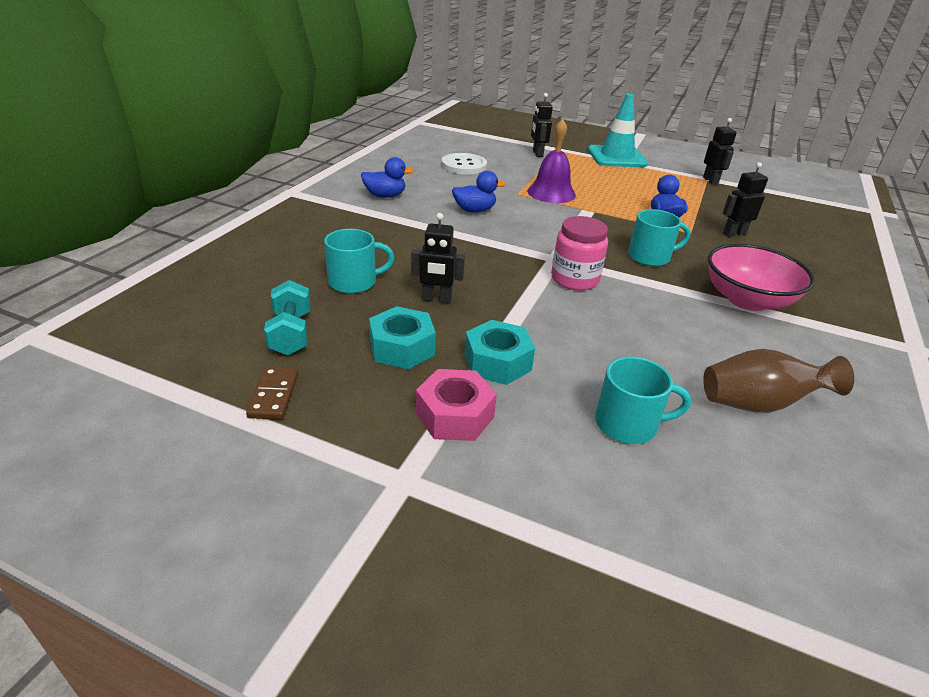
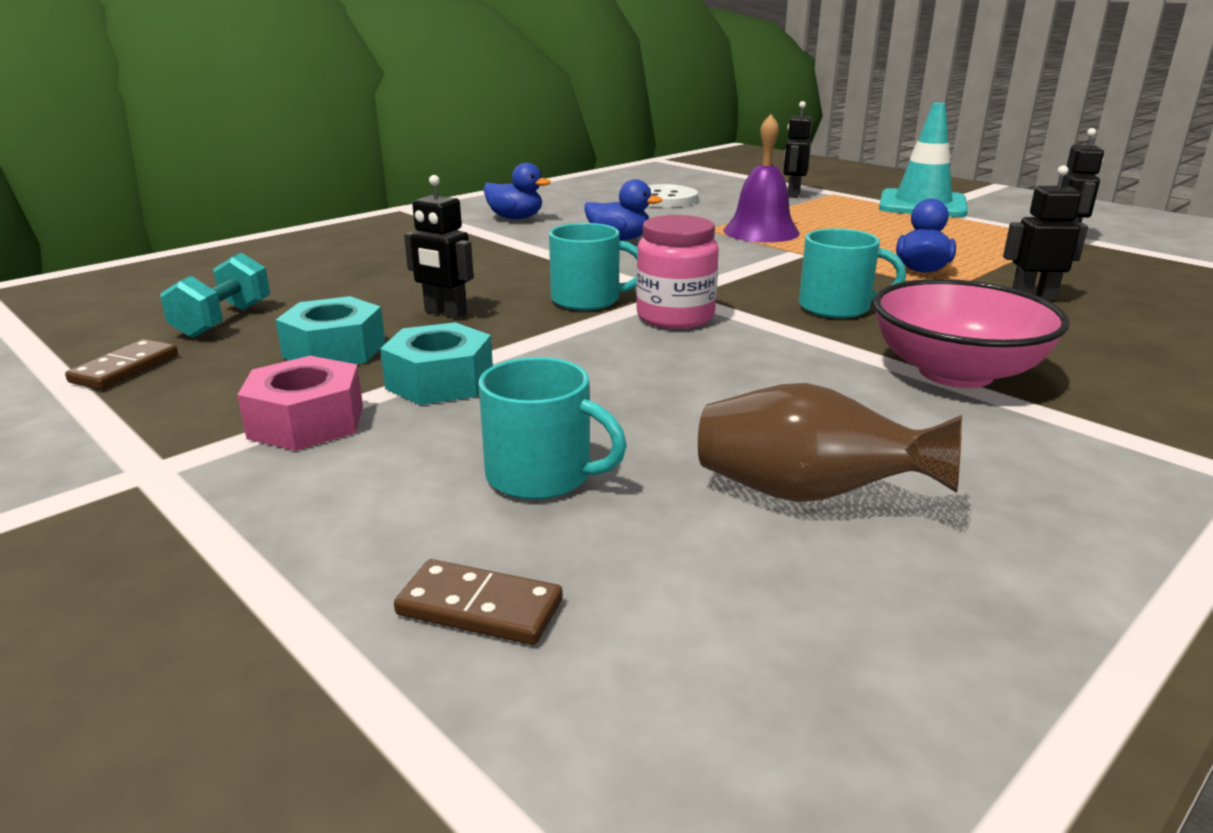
camera: 25 degrees right, 10 degrees down
turquoise mug [324,229,395,294] -> turquoise mug moved to [549,223,638,310]
none -> brown domino [394,559,563,645]

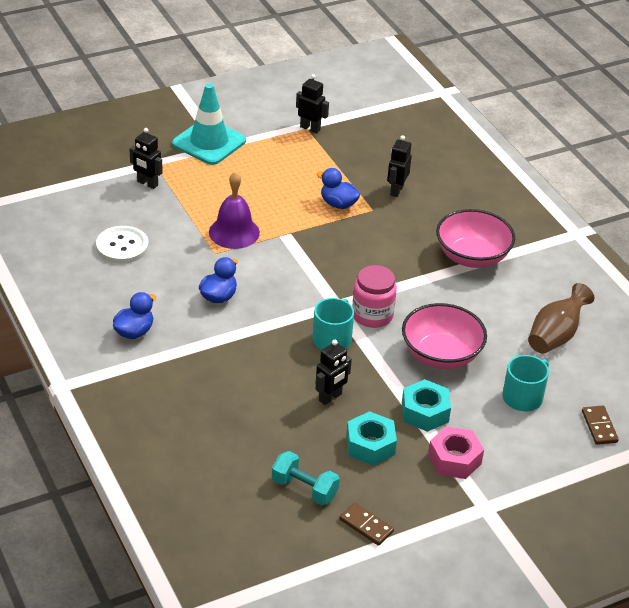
camera: 75 degrees left, 15 degrees up
brown domino [394,559,563,645] -> brown domino turned 45 degrees counterclockwise [582,406,619,445]
turquoise mug [799,228,906,318] -> none
none -> pink bowl [402,303,487,369]

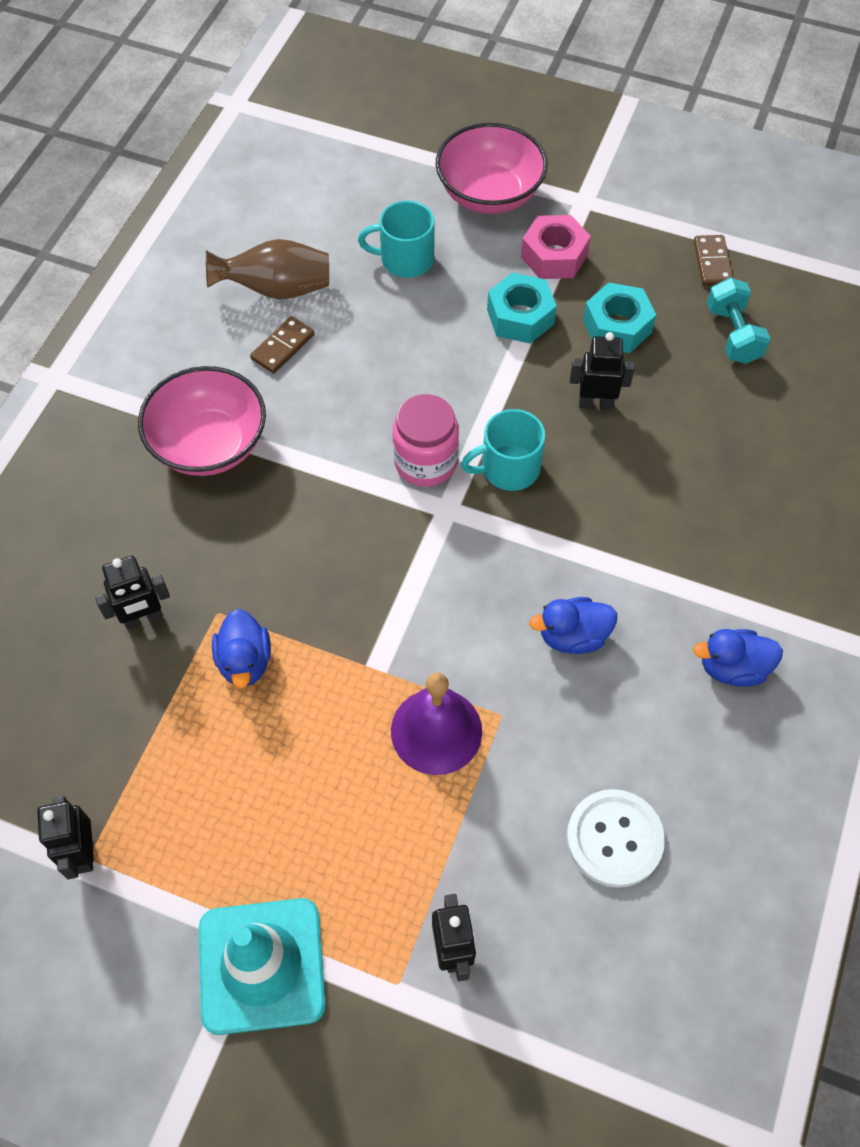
camera: 130 degrees left, 20 degrees up
pink bowl [402,303,487,369] -> pink bowl moved to [436,123,548,214]
brown domino [582,406,619,445] -> brown domino moved to [250,316,315,374]

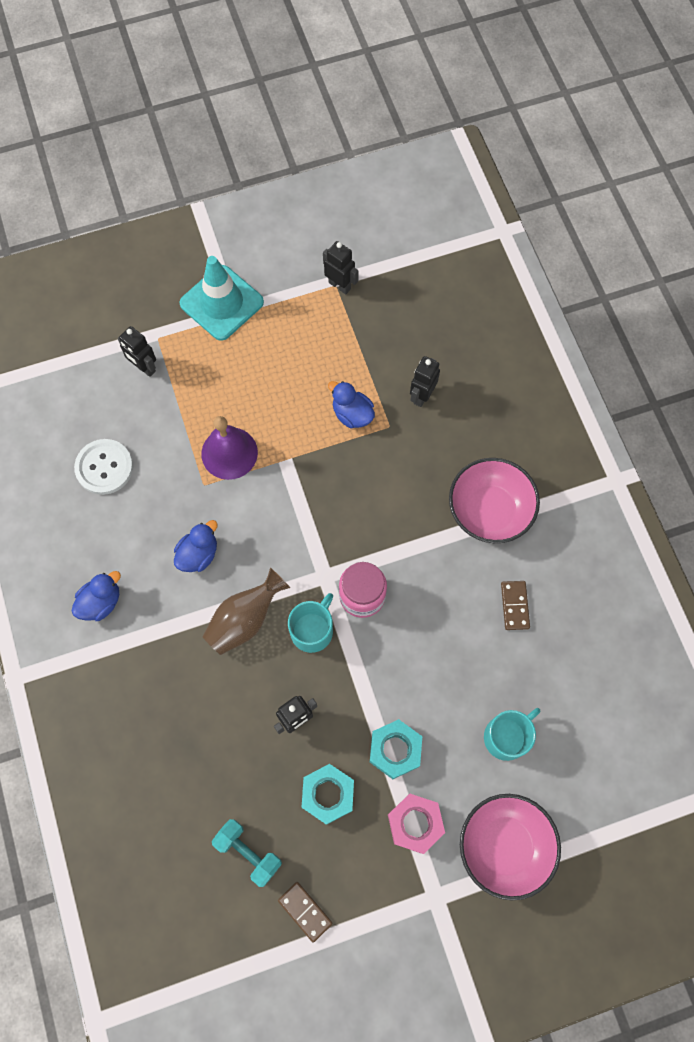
camera: 140 degrees right, 10 degrees up
brown vase [206,239,329,300] -> brown vase moved to [203,567,290,655]

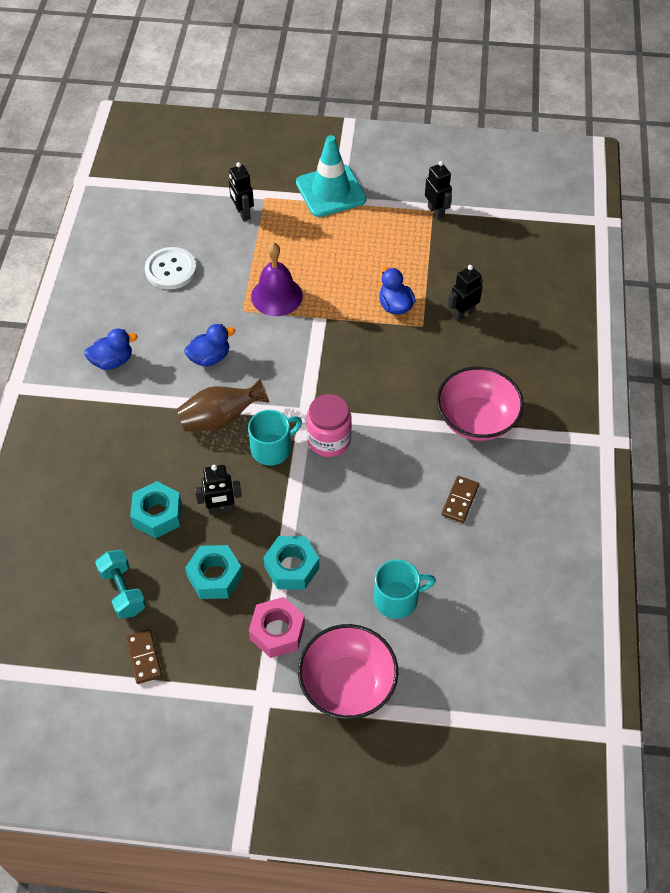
camera: 25 degrees right, 15 degrees down
none -> turquoise nut [130,481,182,538]

